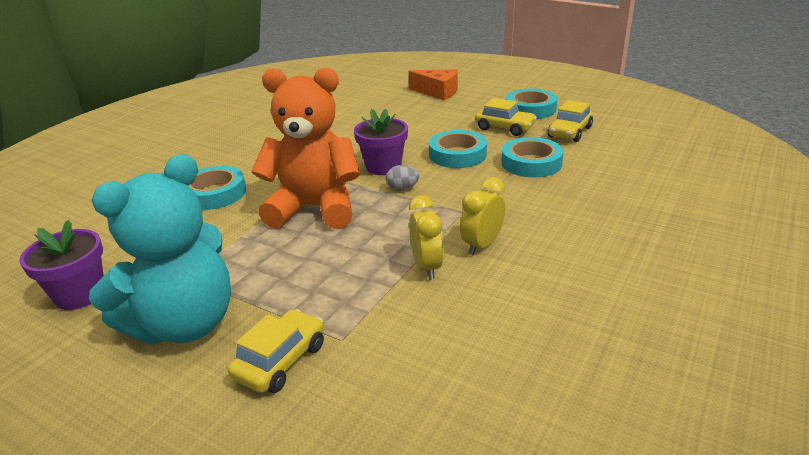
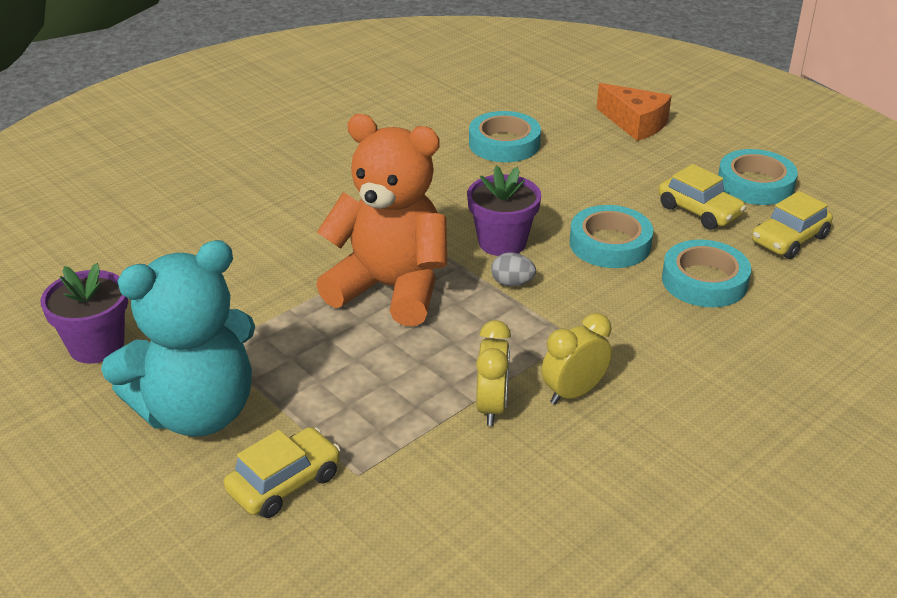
camera: 15 degrees right, 5 degrees up
turquoise tape [188,166,246,210] -> turquoise tape moved to [469,111,541,162]

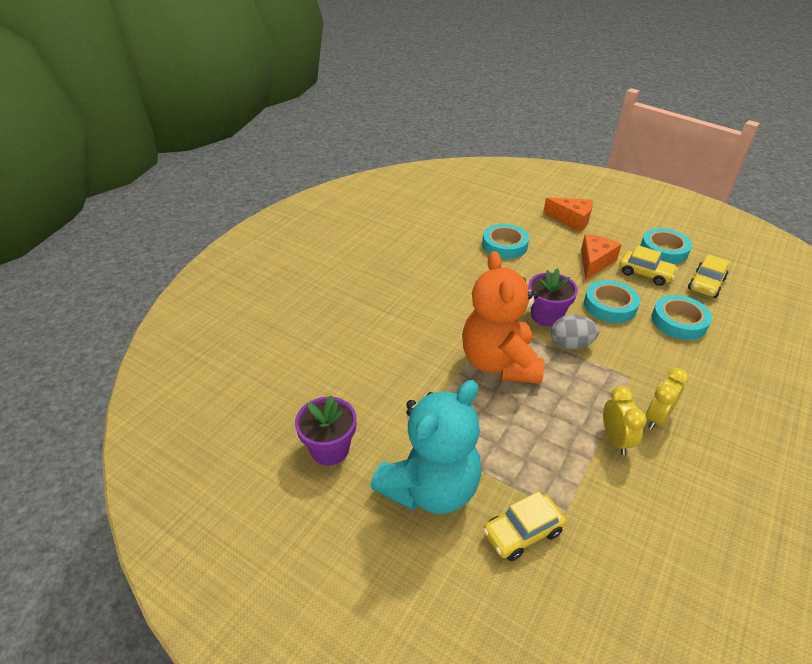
camera: 15 degrees left, 5 degrees up
yellow car [224,427,341,518] -> yellow car turned 150 degrees counterclockwise [483,491,566,561]
orange teddy bear [316,114,447,327] -> orange teddy bear turned 105 degrees counterclockwise [462,251,544,384]
grey egg [491,252,536,287] -> grey egg [551,315,599,350], size x1.57
none -> orange cheese [581,234,622,279]

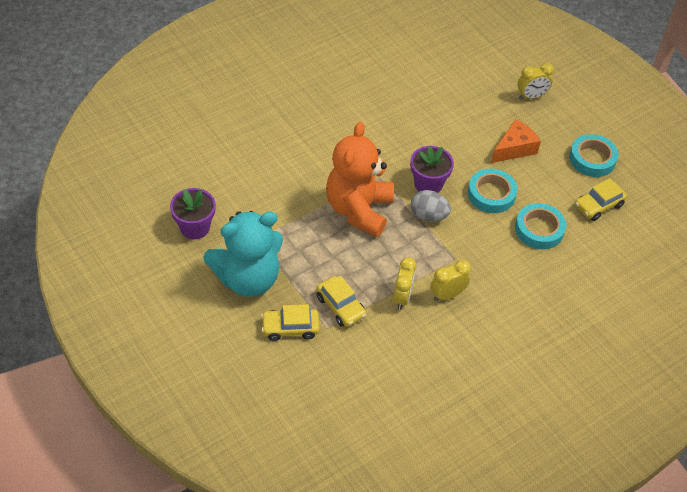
camera: 20 degrees right, 10 degrees up
turquoise tape [482,224,529,259] -> none
orange cheese [543,197,593,231] -> yellow clock [518,63,554,100]
yellow car [619,245,678,286] -> yellow car moved to [316,276,366,327]

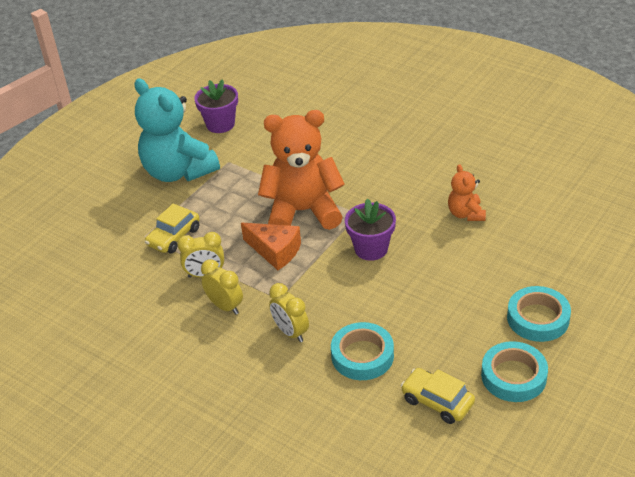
camera: 75 degrees right, 10 degrees down
yellow car [261,304,320,341] -> none
grey egg [411,190,451,222] -> none
turquoise tape [468,169,518,213] -> turquoise tape moved to [507,286,571,342]
orange cheese [491,119,541,163] -> orange cheese moved to [241,223,301,270]
yellow clock [518,63,554,100] -> yellow clock moved to [269,283,309,342]
none -> orange teddy bear [448,164,486,221]

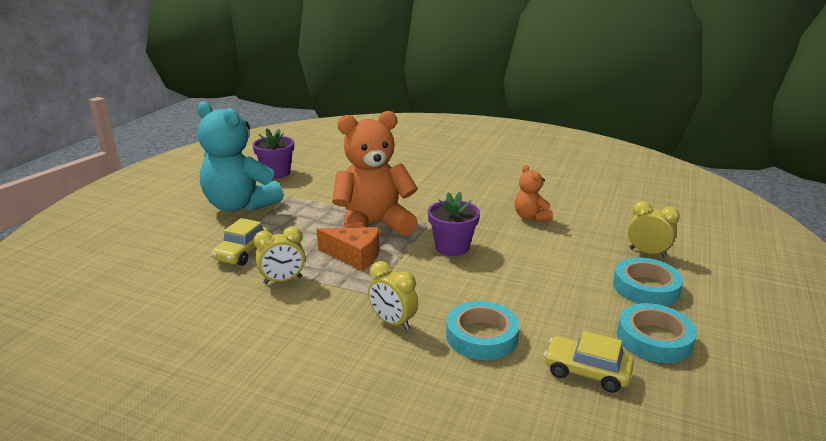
camera: 15 degrees left, 15 degrees down
yellow clock [201,259,243,315] -> yellow clock moved to [628,201,680,257]

